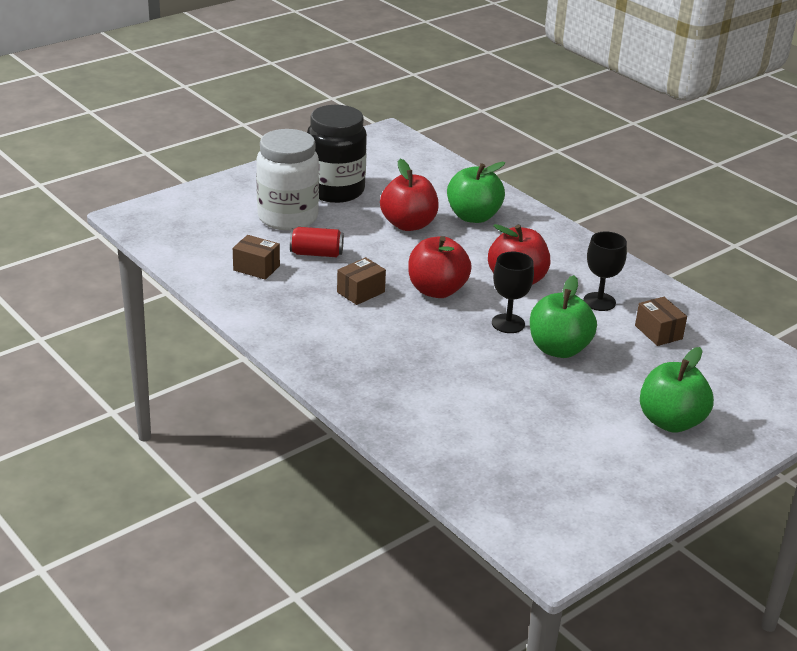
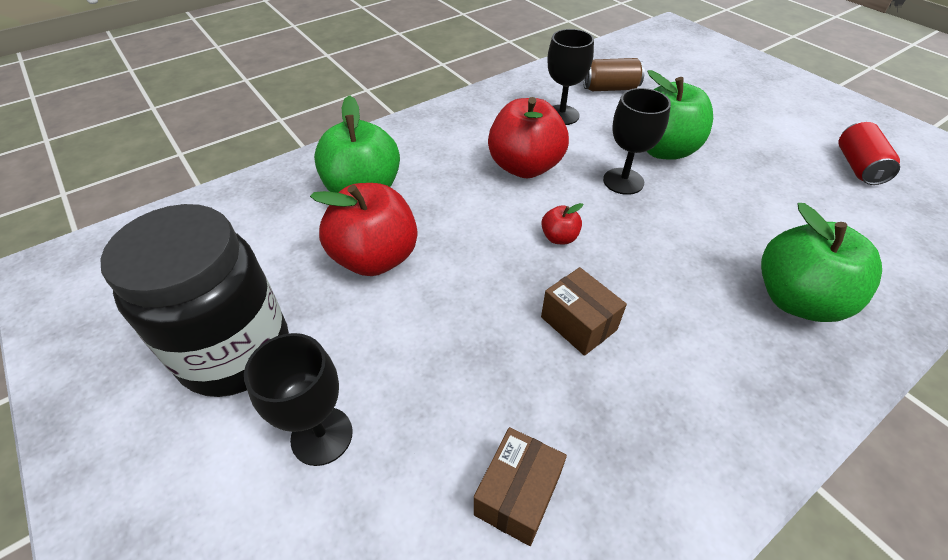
camera: 85 degrees left, 15 degrees up
white jar [256,129,319,231] -> black goblet [244,333,353,466]
red can [290,227,344,257] -> red can moved to [838,122,900,185]
red apple [408,236,472,298] -> red apple [541,203,583,244], size x0.45
brown box [635,297,687,346] -> brown can [583,58,645,91]
green apple [640,347,714,433] -> green apple moved to [761,203,882,322]

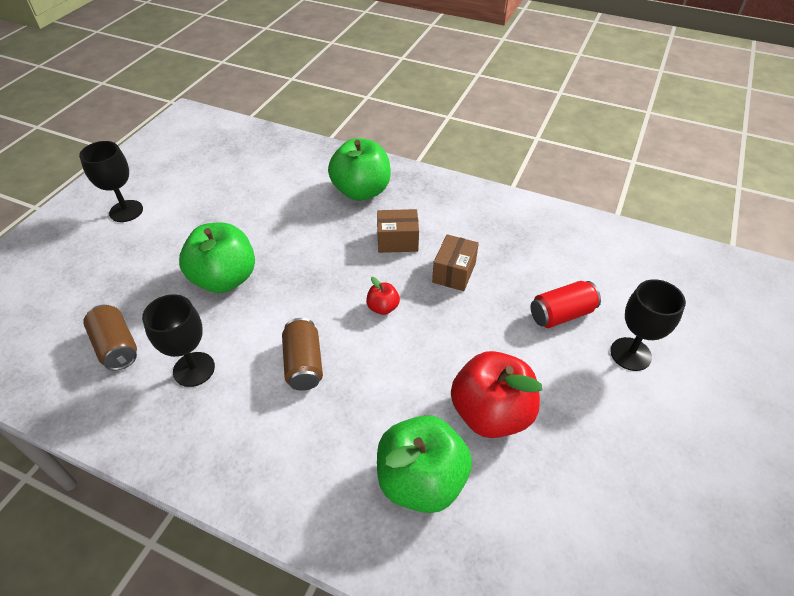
camera: 120 degrees left, 0 degrees up
black jar [100,204,289,397] -> none
brown box [474,427,567,546] -> brown box moved to [377,209,419,253]
red apple [488,97,569,178] -> brown can [282,318,323,391]
black goblet [603,88,671,195] -> black goblet moved to [79,141,143,222]
red can [838,122,900,185] -> red can moved to [530,281,601,328]

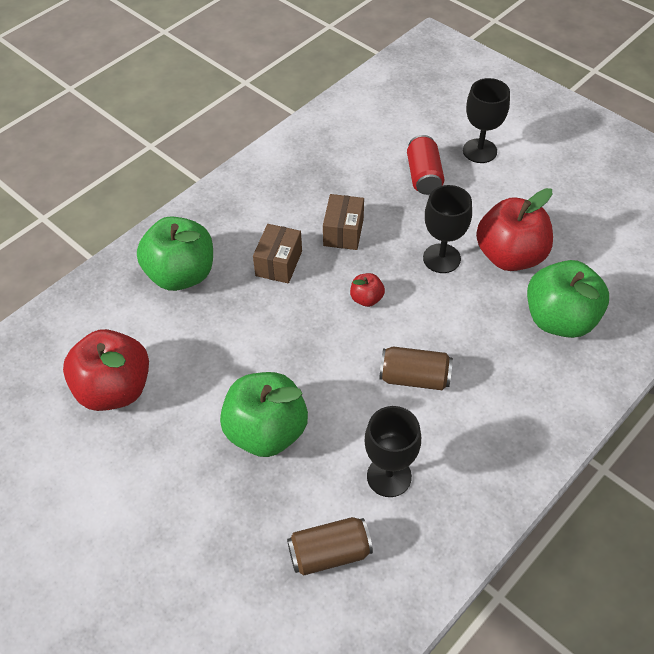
camera: 70 degrees left, 5 degrees up
black goblet [79,141,143,222] -> black goblet moved to [423,185,472,273]
brown box [432,234,479,291] -> brown box turned 60 degrees clockwise [323,194,364,250]
none -> red apple [63,329,149,411]

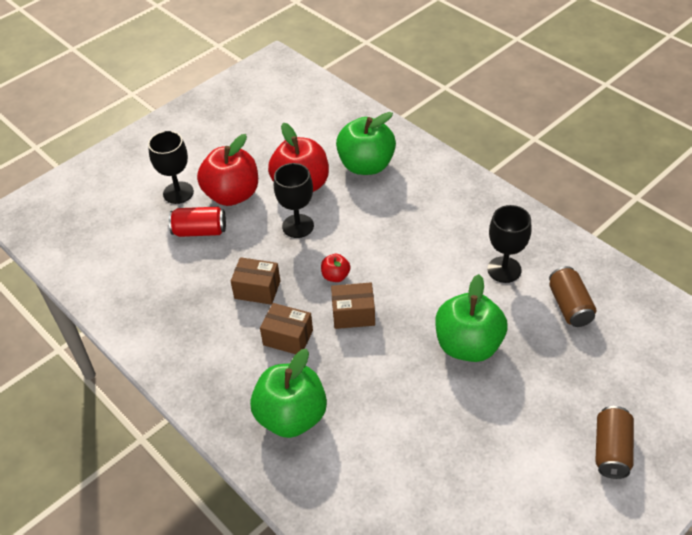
camera: 85 degrees left, 5 degrees down
red apple [63,329,149,411] -> red apple moved to [197,134,258,206]
brown can [379,346,453,390] -> brown can moved to [595,406,634,479]
none -> brown box [331,283,375,329]

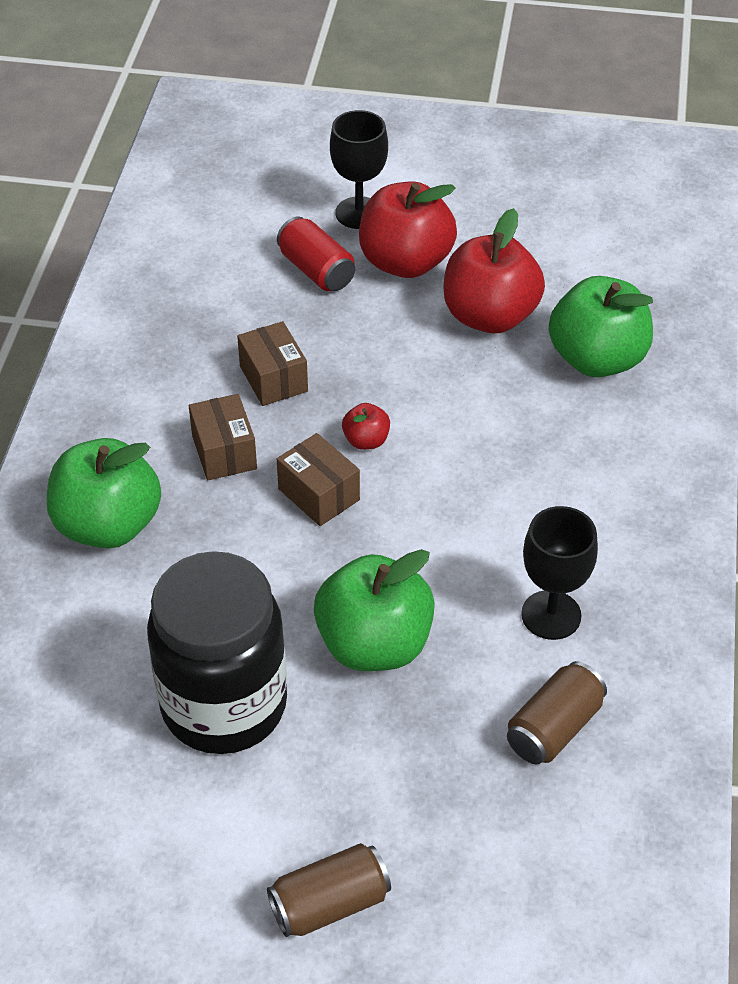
camera: 50 degrees right, 0 degrees up
black goblet [274,163,314,238] -> none
none -> black jar [147,551,287,754]

